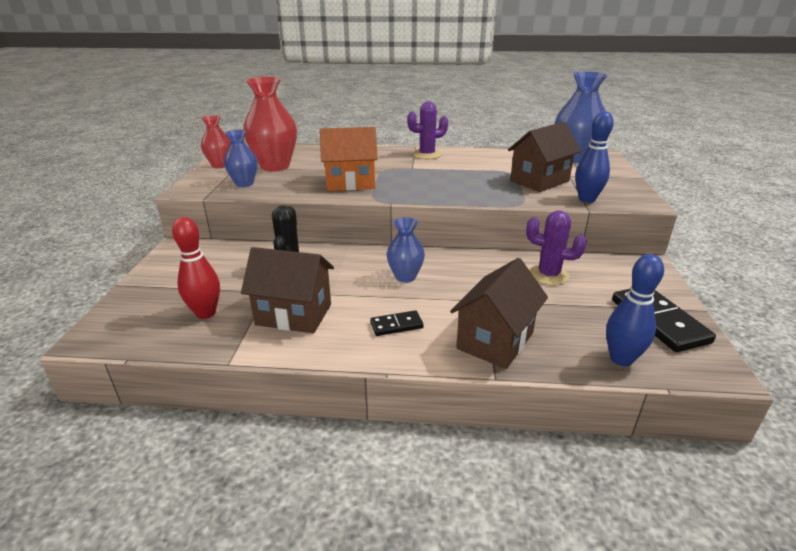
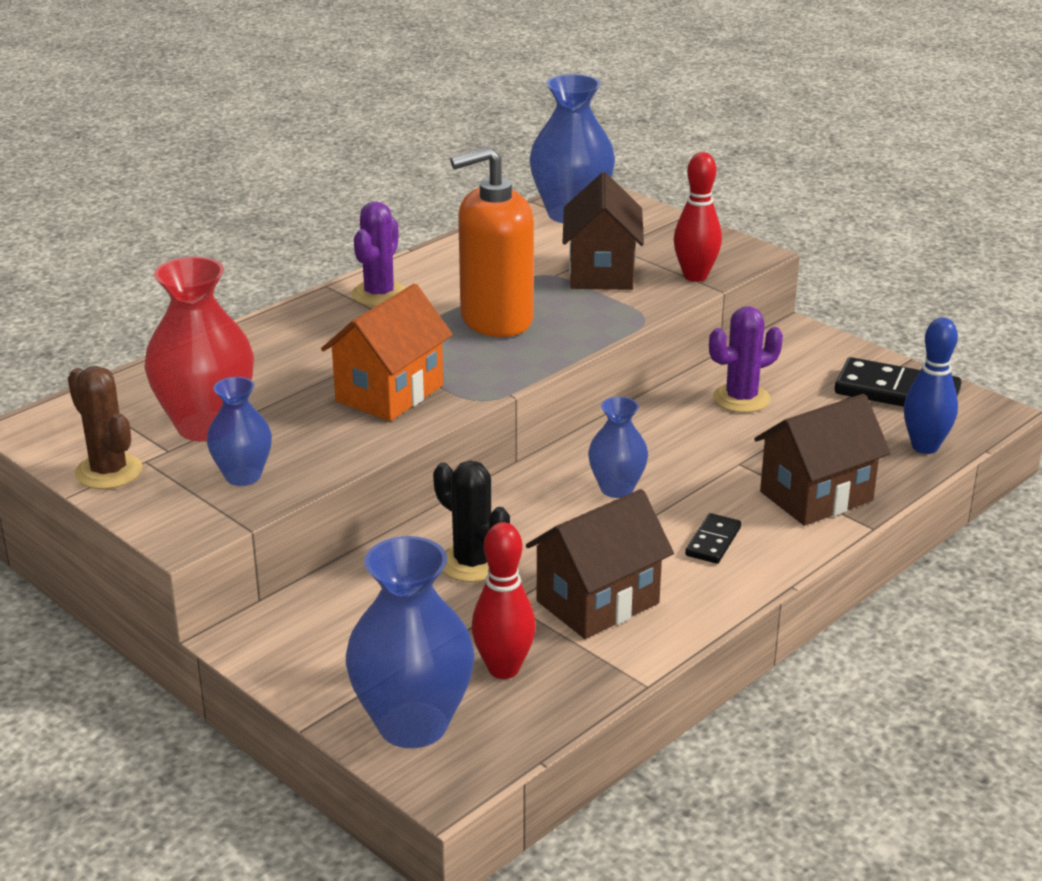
camera: 50 degrees left, 0 degrees up
red vase [201,115,231,168] -> brown cactus [68,366,143,489]
brown house [450,258,548,369] -> brown house turned 75 degrees clockwise [754,394,891,526]
blue bowling pin [575,111,614,203] -> red bowling pin [673,152,722,282]
none -> blue vase [346,536,474,748]
none -> orange soap dispenser [450,147,534,337]

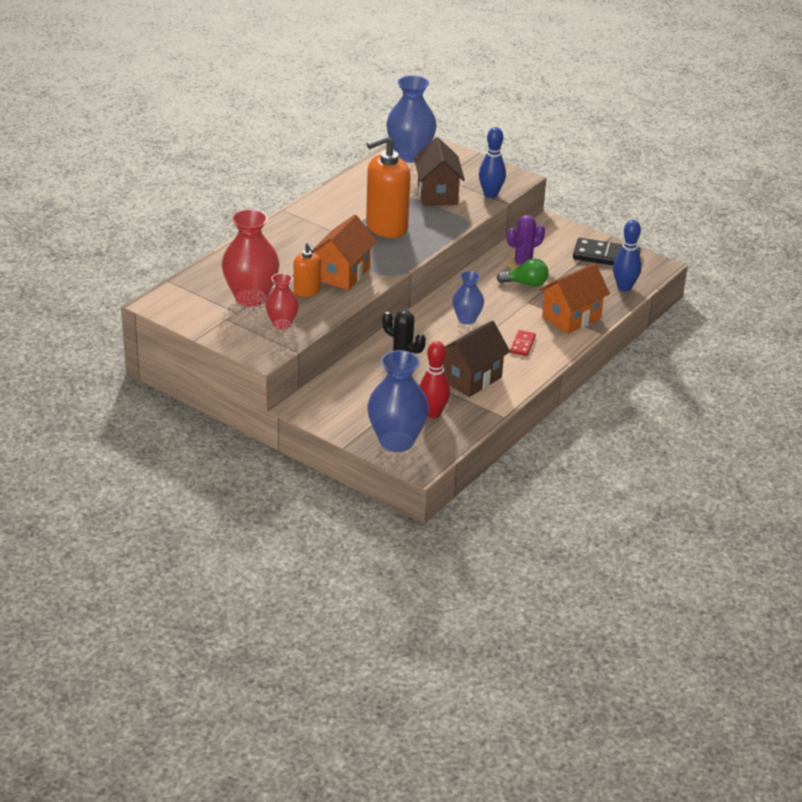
camera: 10 degrees left, 5 degrees up
brown cactus [68,366,143,489] -> none
blue vase [207,377,272,486] -> red vase [265,273,299,330]
purple cactus [351,202,405,307] -> none
red bowling pin [673,152,722,282] -> blue bowling pin [479,127,506,198]
black domino [685,513,741,564] -> red domino [510,330,536,356]
brown house [754,394,891,526] -> orange house [539,263,610,334]
none -> orange soap dispenser [294,243,321,297]
none -> green light bulb [497,259,549,287]

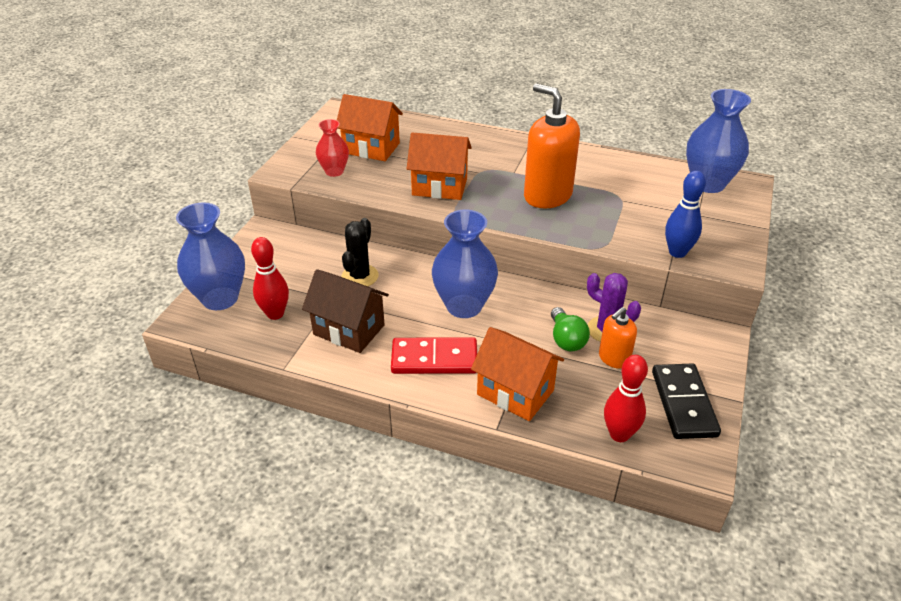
camera: 75 degrees right, 5 degrees up
red vase [222,209,279,307] -> orange house [337,94,403,161]
orange soap dispenser [294,243,321,297] -> orange soap dispenser moved to [599,307,637,369]
brown house [414,137,465,206] -> none
blue vase [452,271,484,325] -> blue vase [432,210,498,318], size x1.74
red domino [510,330,536,356] -> red domino [391,337,477,374], size x1.88
blue bowling pin [613,220,642,292] -> red bowling pin [604,355,648,442]

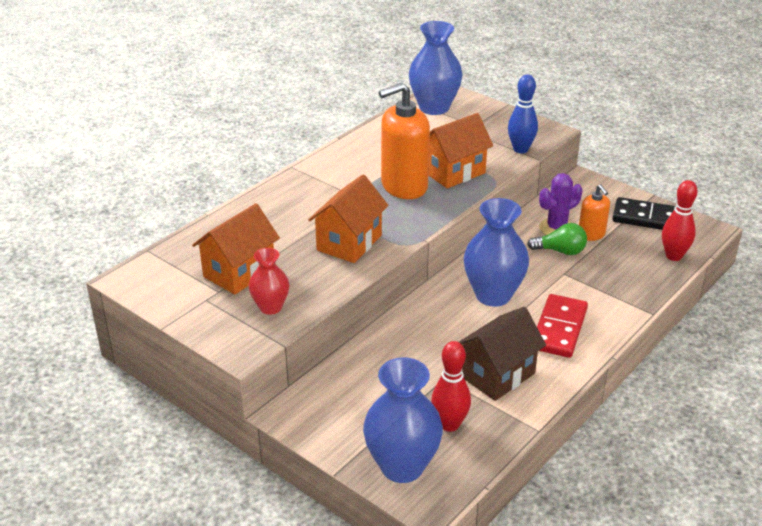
camera: 70 degrees left, 5 degrees down
black cactus [342,218,378,286] -> none
orange house [471,327,564,421] -> orange house moved to [428,113,493,188]

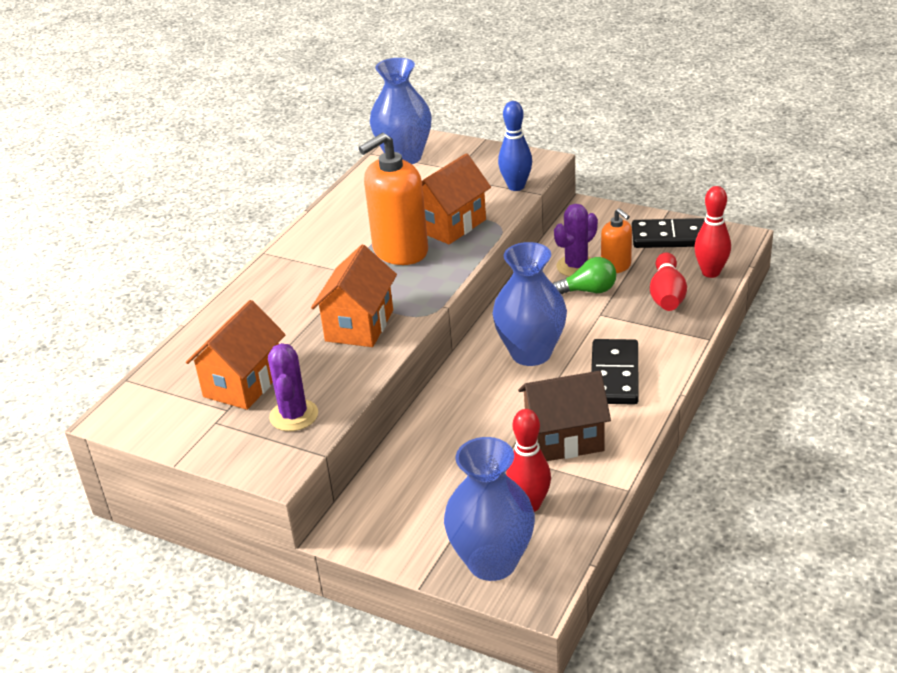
camera: 10 degrees left, 0 degrees up
red vase [249,248,289,315] -> purple cactus [268,343,318,431]
brown house [459,307,546,401] -> brown house turned 45 degrees clockwise [518,371,611,461]
red domino [537,294,588,358] -> black domino [591,339,639,405]
none -> red bowling pin [650,252,687,311]

